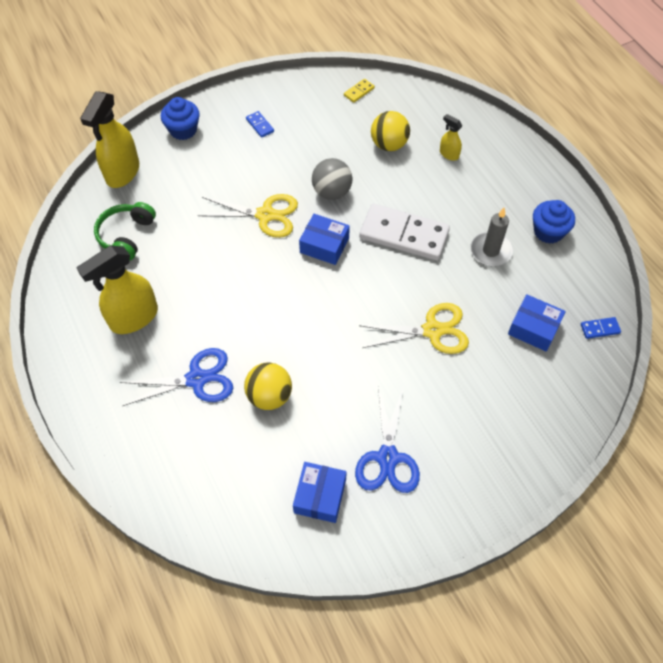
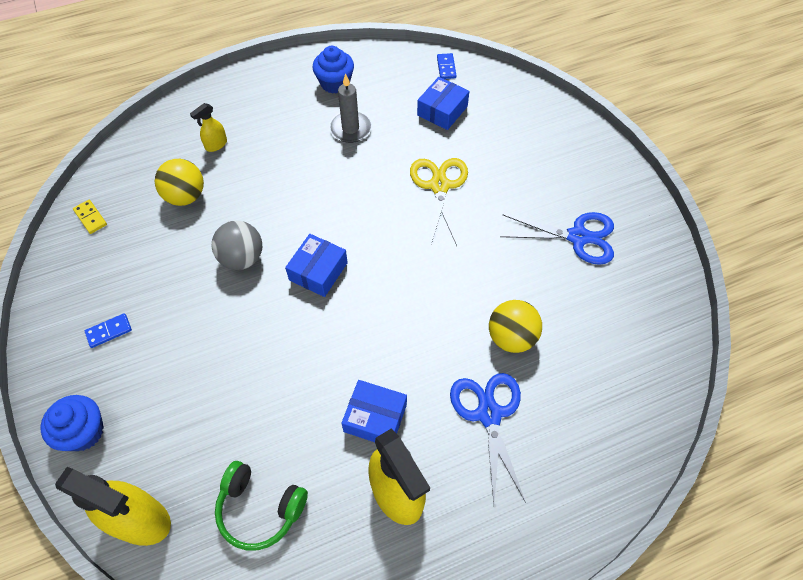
camera: 85 degrees left, 0 degrees up
yellow scissors [198,194,298,238] -> none
blue box [293,462,347,523] -> blue box moved to [341,380,407,442]
white domino [359,204,450,260] -> none

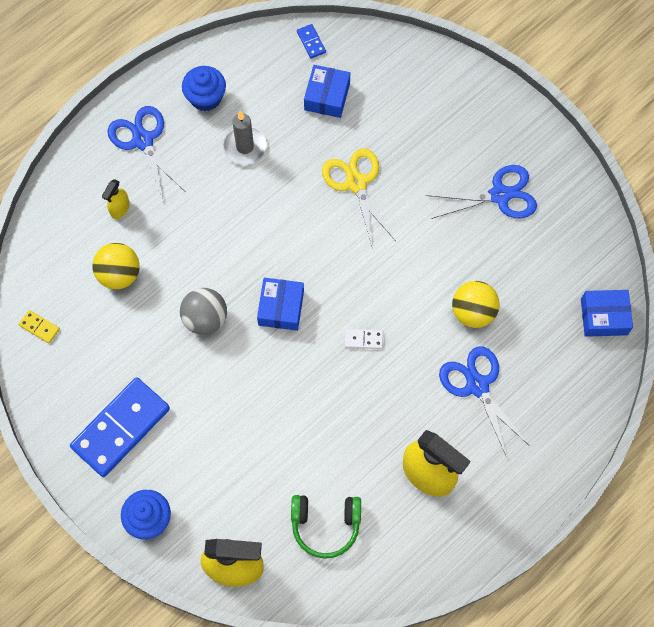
camera: 20 degrees left, 10 degrees up
blue domino [85,313,132,348] -> blue domino [70,377,170,477], size x2.46
blue box [341,380,407,442] -> blue box moved to [581,290,633,337]
none -> blue scissors [108,106,186,200]
none -> white domino [345,329,383,349]

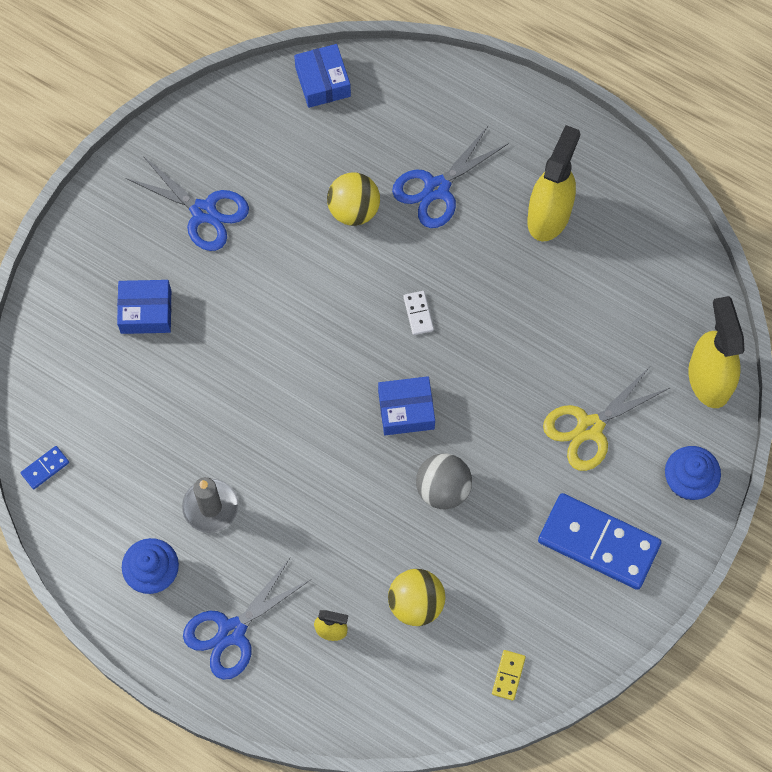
camera: 105 degrees left, 0 degrees up
green headphones [291,495,361,559] -> none
blue box [304,65,350,118] -> blue box moved to [117,280,171,334]
yellow scissors [322,148,396,249] -> yellow scissors moved to [543,367,669,471]
blue scissors [426,165,537,219] -> blue scissors turned 150 degrees clockwise [126,156,249,251]

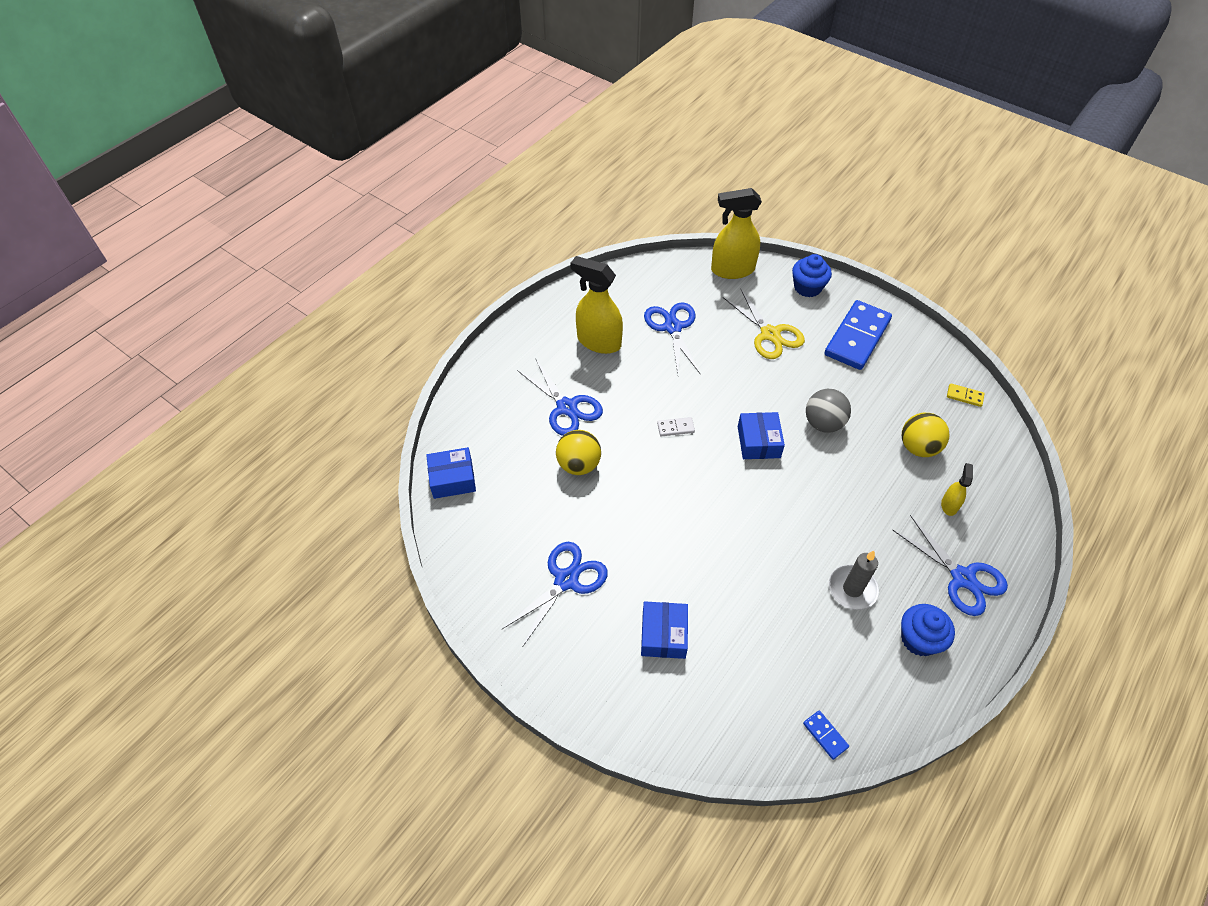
camera: 85 degrees left, 15 degrees down
none -> blue scissors [644,302,700,374]

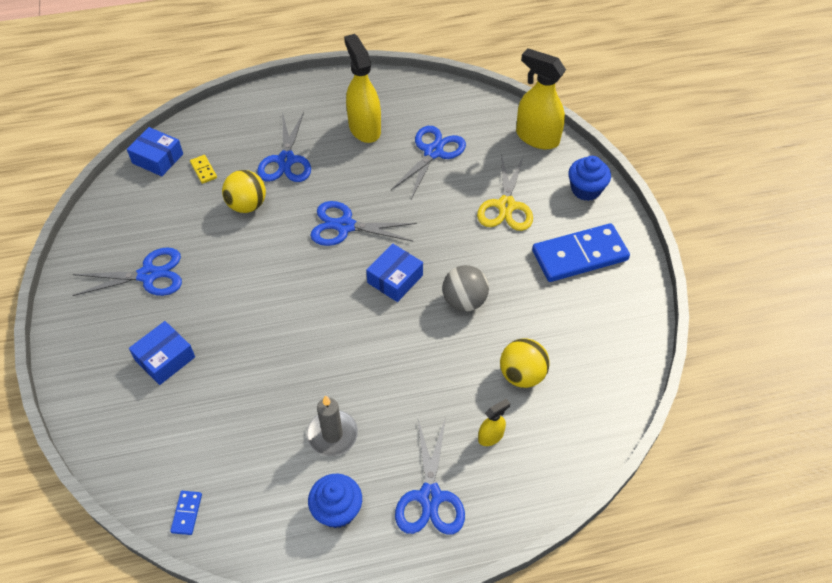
camera: 40 degrees right, 0 degrees up
white domino [657,417,695,437] -> blue scissors [310,201,417,246]
yellow domino [947,383,985,407] -> yellow domino moved to [190,155,217,184]

